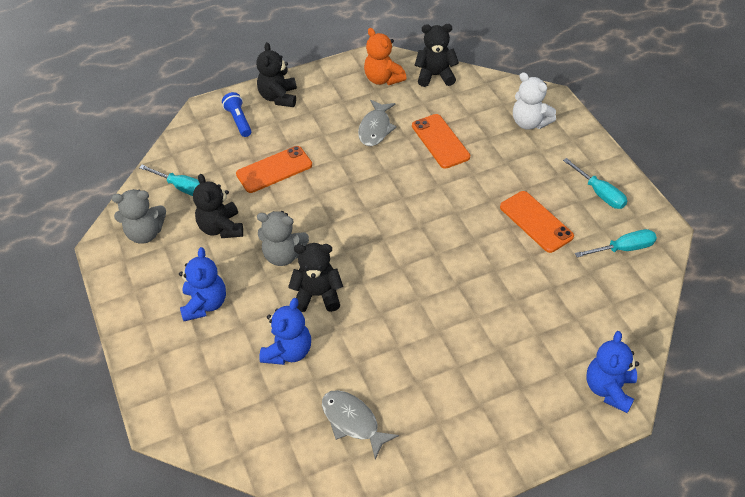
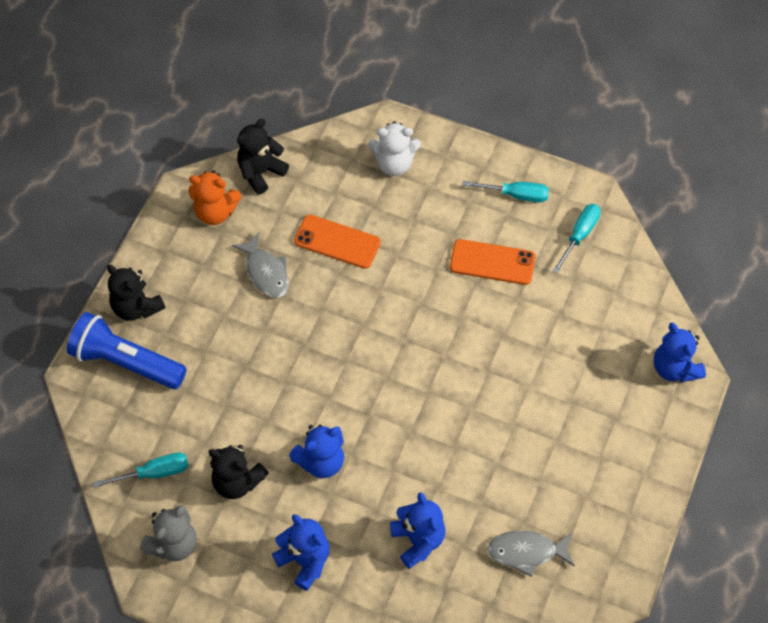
camera: 45 degrees left, 10 degrees up
blue flashlight [222,92,251,137] -> blue flashlight [67,312,187,389], size x1.89
orange phone [236,146,312,193] -> none
grey teddy bear [257,211,309,266] -> blue teddy bear [289,424,344,478]
black teddy bear [288,243,343,312] -> none

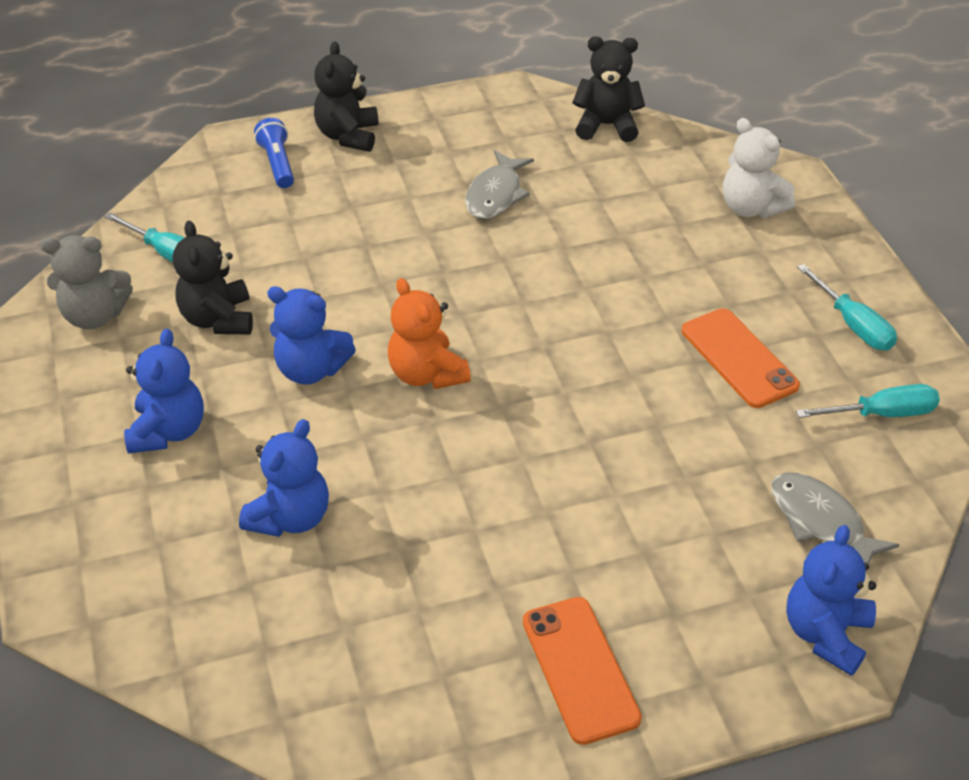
camera: 50 degrees right, 15 degrees down
blue flashlight [67,312,187,389] -> blue flashlight [254,118,294,188], size x0.53
orange teddy bear [189,170,242,225] -> orange teddy bear moved to [388,278,471,389]
orange phone [294,215,381,269] -> orange phone moved to [523,597,642,745]
grey fish [487,530,575,577] -> grey fish moved to [771,472,899,564]

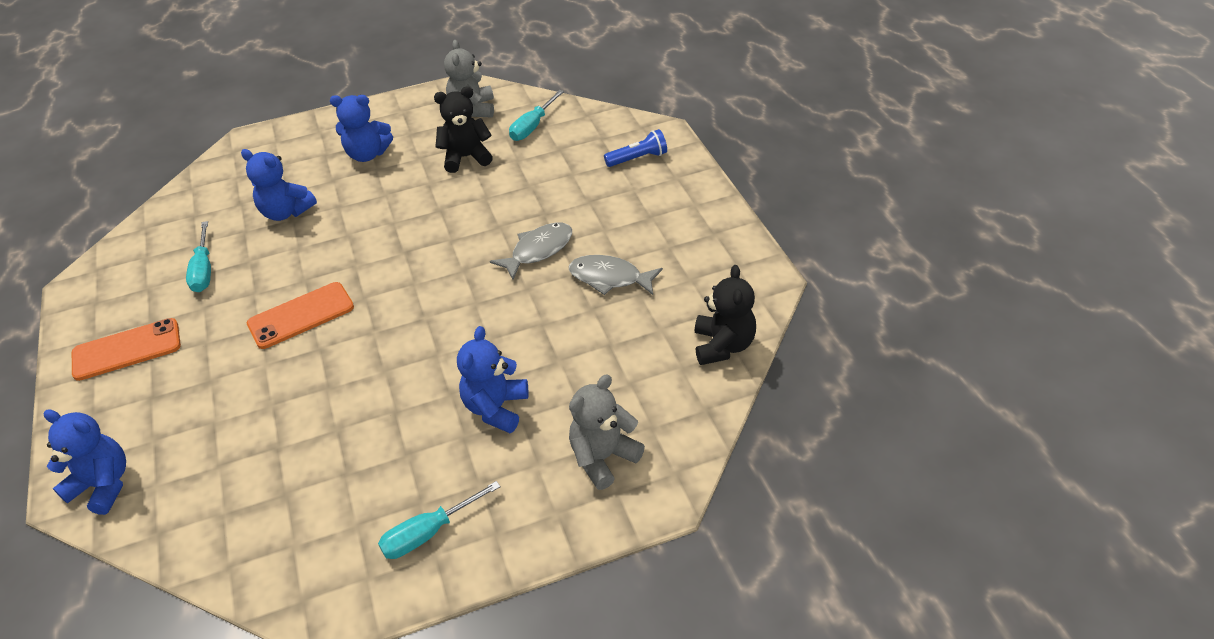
camera: 90 degrees right, 0 degrees up
blue teddy bear [267,286,356,385] -> blue teddy bear moved to [457,326,528,433]
black teddy bear [314,41,379,152] -> none
orange teddy bear [388,278,471,389] -> none
orange phone [682,308,800,408] -> orange phone moved to [247,282,354,349]
white teddy bear [723,118,795,218] -> grey teddy bear [569,375,645,490]
grey fish [771,472,899,564] -> grey fish moved to [490,222,572,280]
turquoise screwdriver [796,384,940,418] -> turquoise screwdriver moved to [186,221,211,292]

